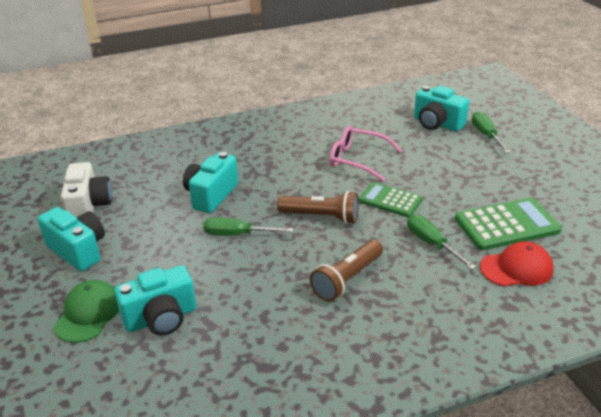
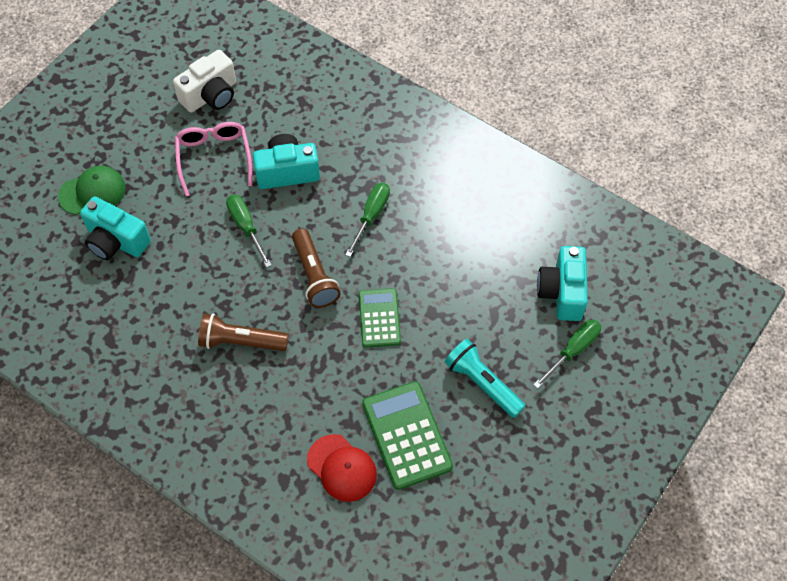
camera: 55 degrees right, 25 degrees up
turquoise camera [38,207,105,271] -> none
pink glasses [329,126,402,182] -> pink glasses moved to [175,122,252,196]
green screwdriver [407,214,476,270] -> green screwdriver moved to [345,183,390,257]
green calculator [455,198,562,250] -> green calculator turned 150 degrees counterclockwise [362,381,453,490]
none -> turquoise flashlight [445,339,525,418]

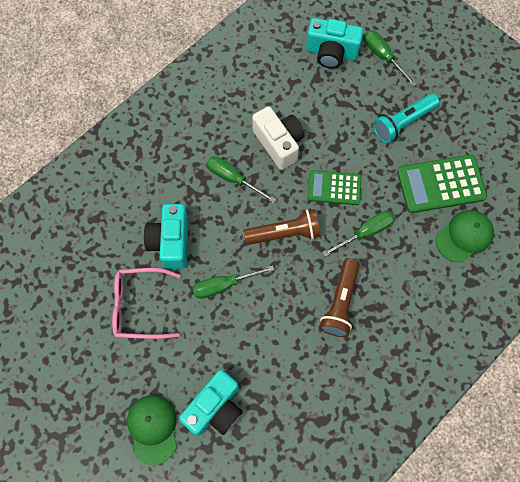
camera: 80 degrees left, 10 degrees up
white camera [173,50,236,113] -> white camera moved to [252,106,305,170]
red cap [307,434,377,502] -> green cap [436,210,494,262]
none -> green screwdriver [323,211,395,257]

